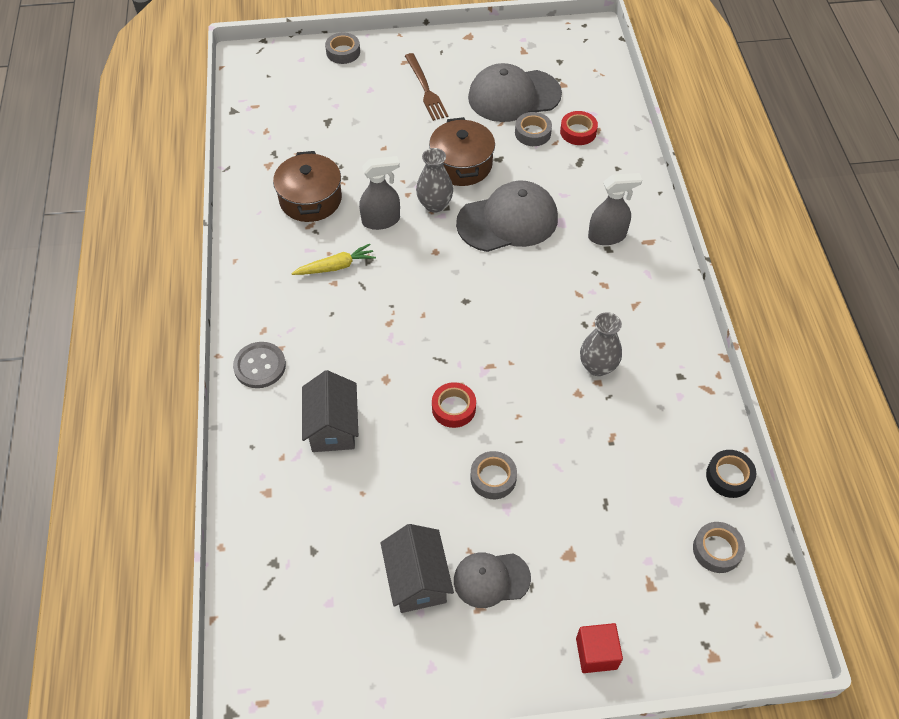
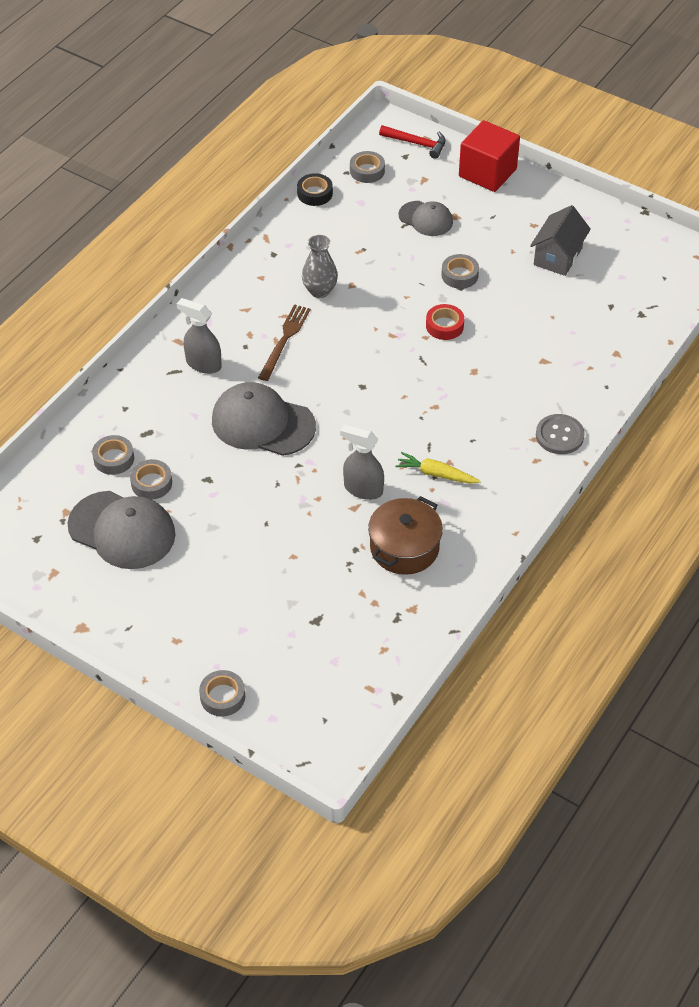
camera: 140 degrees left, 5 degrees down
grey house [302,370,358,452] -> none
brown fork [405,53,449,121] -> brown fork moved to [258,304,310,381]
grey vase [416,148,453,213] -> none
brown pot [429,117,495,186] -> none
grey cap [454,553,531,608] -> grey cap moved to [398,201,453,236]
red tape [560,111,598,145] -> grey tape [92,435,134,475]
red cube [576,623,623,673] -> red cube [459,120,520,192], size x1.74
none -> red hammer [379,125,446,159]

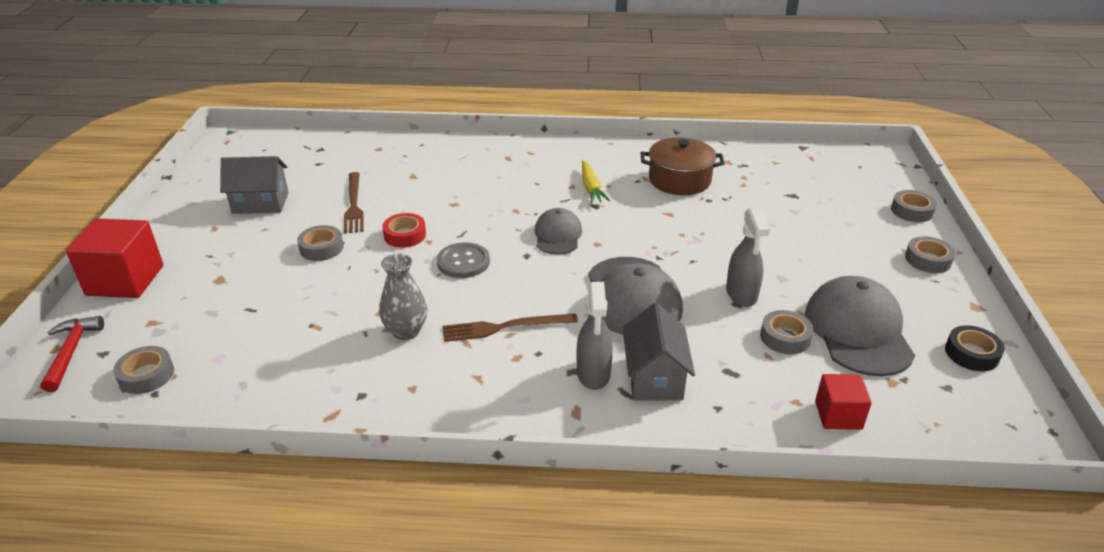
camera: 120 degrees left, 15 degrees down
grey tape [92,435,134,475] -> grey tape moved to [905,236,955,273]
black tape [297,173,333,206] -> black tape moved to [945,325,1004,371]
grey spray bottle [340,424,384,500] -> grey spray bottle moved to [726,207,770,307]
grey cap [398,201,453,236] -> grey cap moved to [535,208,582,255]
grey button [536,414,585,454] -> grey button moved to [437,242,490,278]
none -> brown fork [344,172,364,234]
none -> grey house [622,303,695,401]
none -> red cube [815,374,872,430]

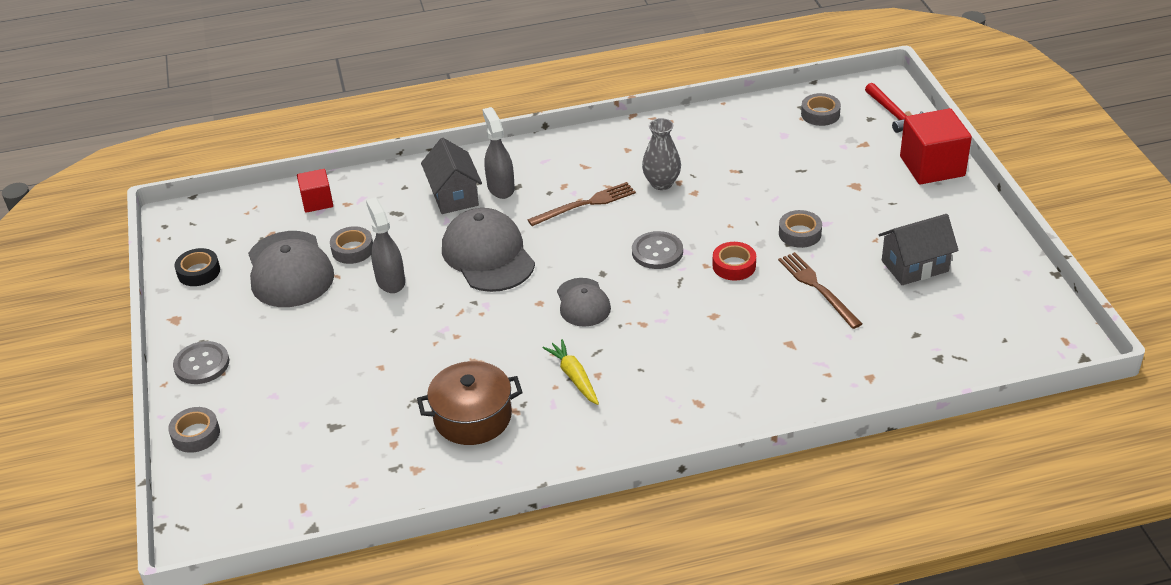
camera: 165 degrees right, 5 degrees up
grey tape [905,236,955,273] -> grey button [173,341,229,384]

